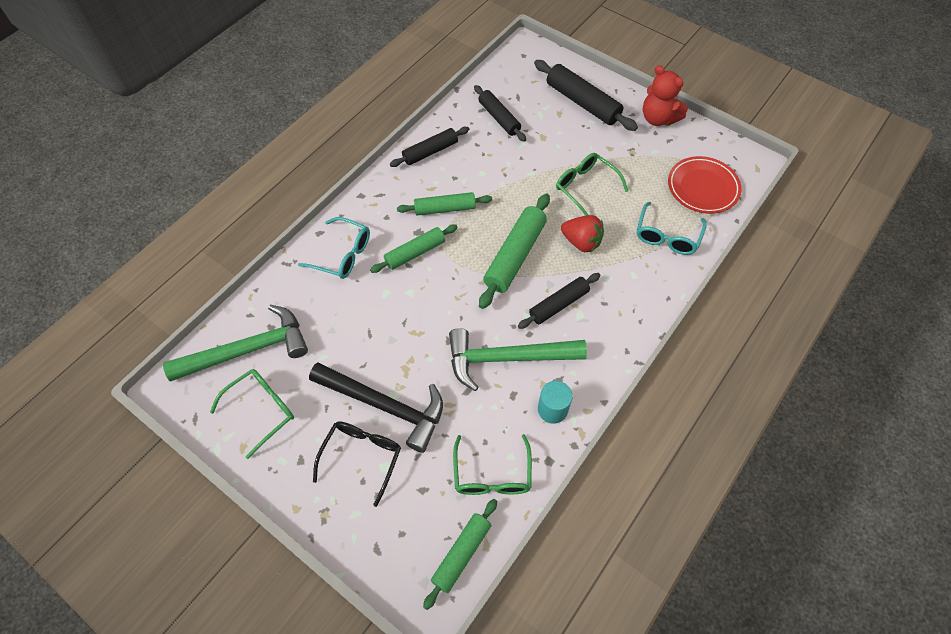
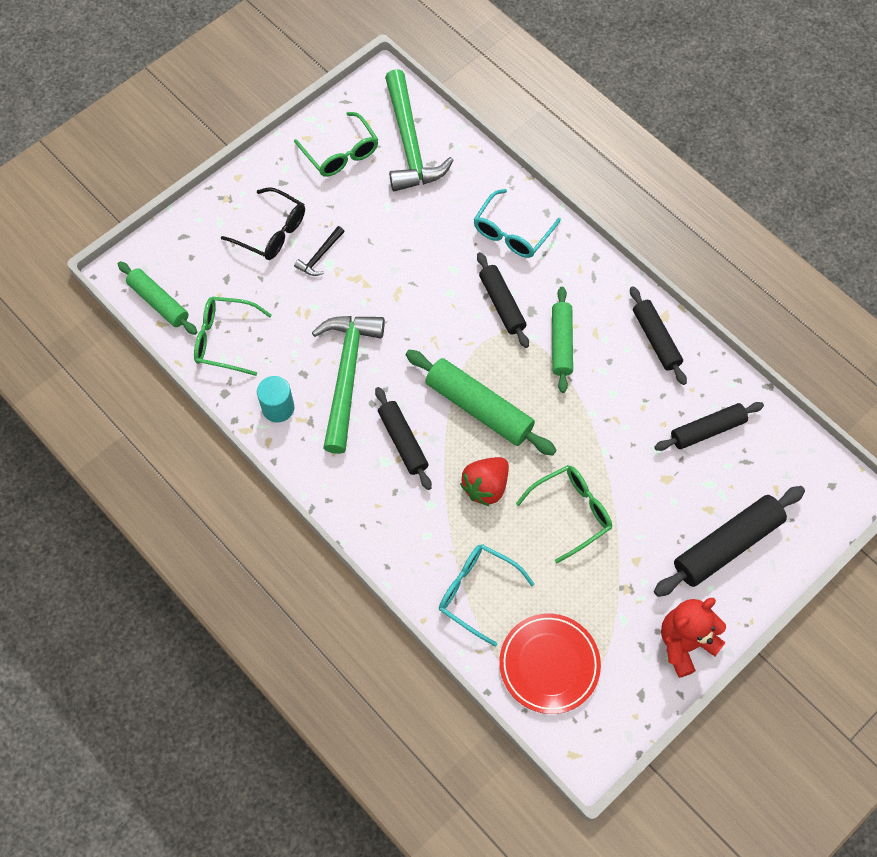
camera: 100 degrees right, 5 degrees up
black hammer [309,362,443,453] -> black hammer [294,226,345,276], size x0.43
green rolling pin [370,224,458,273] -> black rolling pin [477,252,529,348]

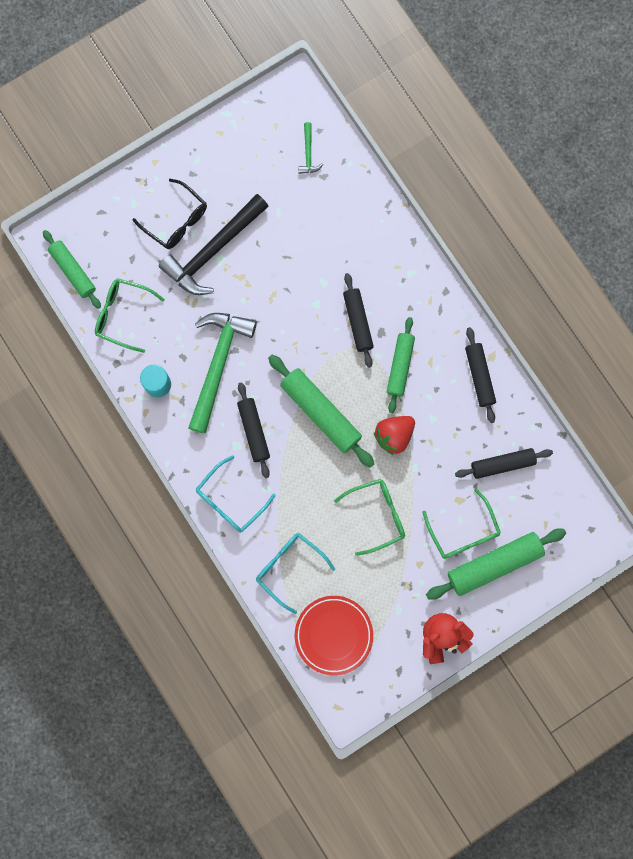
camera: 10 degrees right, 15 degrees up
green glasses [294,112,378,177] -> green glasses moved to [422,489,501,559]
black hammer [294,226,345,276] -> black hammer [159,194,269,295], size x2.30
green hammer [385,69,454,191] -> green hammer [298,122,323,174], size x0.43
red strawberry [460,457,509,506] -> red strawberry moved to [374,416,415,455]
turquoise glasses [474,189,561,258] -> turquoise glasses moved to [196,455,276,533]
black rolling pin [654,486,805,597] -> green rolling pin [426,529,566,600]

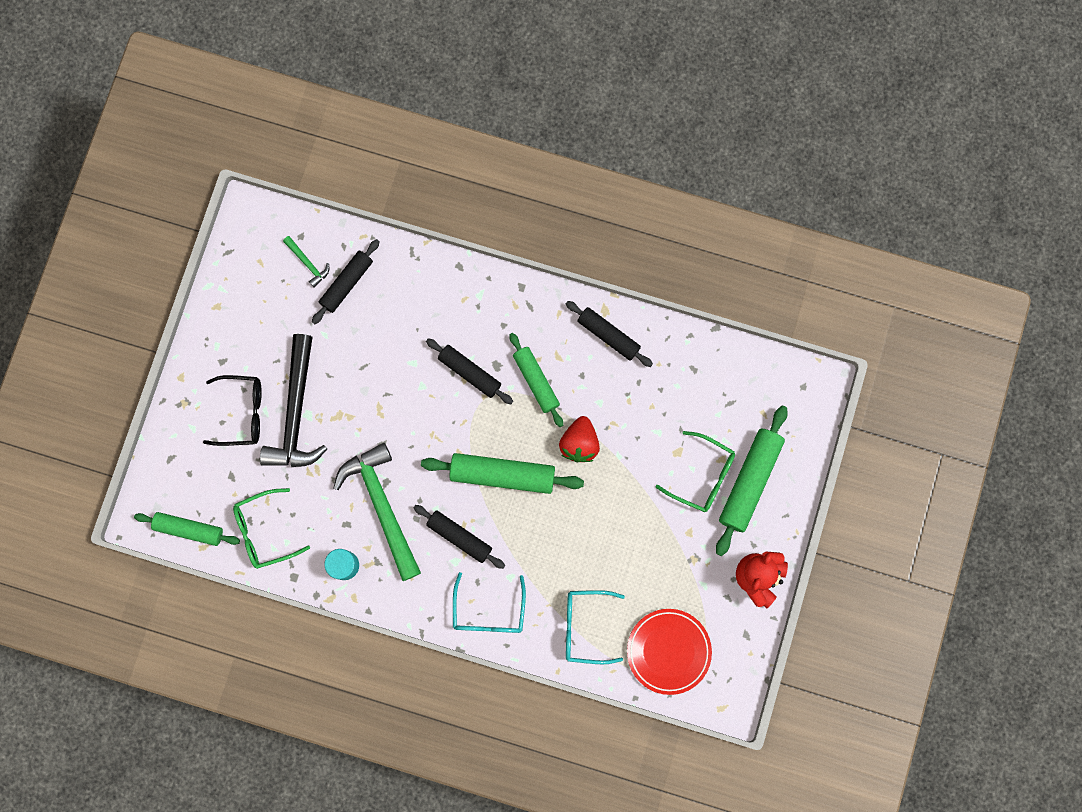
camera: 40 degrees left, 0 degrees up
green glasses [334,479,405,556] -> none
black rolling pin [455,448,553,479] -> black rolling pin moved to [312,239,380,324]

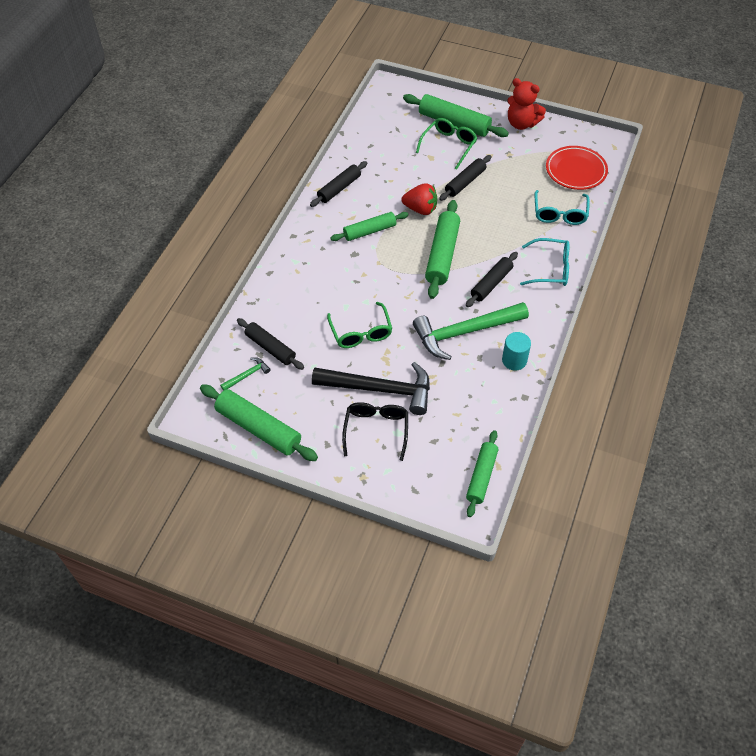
camera: 85 degrees left, 25 degrees down
green glasses [233,488,310,569] -> green glasses moved to [327,302,392,348]
black rolling pin [426,338,513,404] -> black rolling pin moved to [439,155,492,201]
none -> green rolling pin [200,384,318,461]

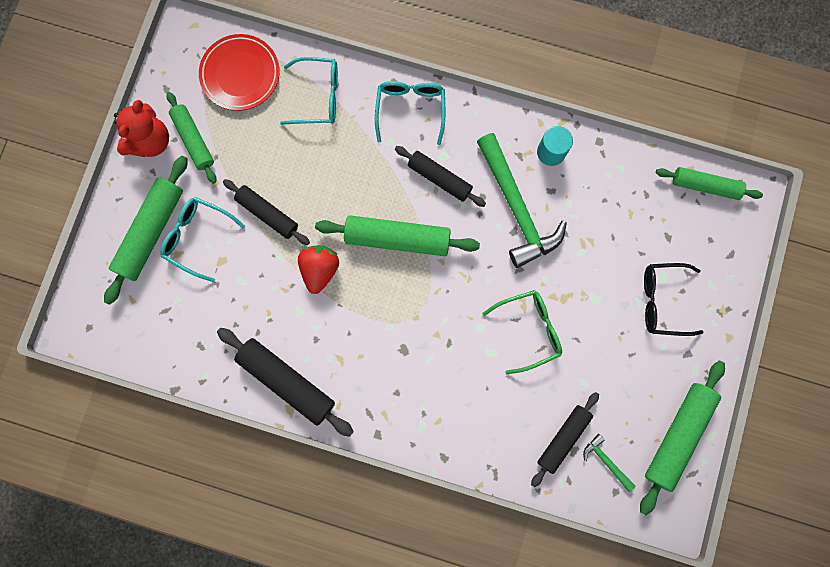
camera: 95 degrees left, 25 degrees up
black rolling pin [310,161,367,207] -> black rolling pin [217,328,354,437], size x1.51
black hammer [312,362,430,415] -> none
green rolling pin [331,212,409,241] -> green rolling pin moved to [167,92,216,184]
green glasses [416,118,477,170] -> turquoise glasses [160,197,245,282]

